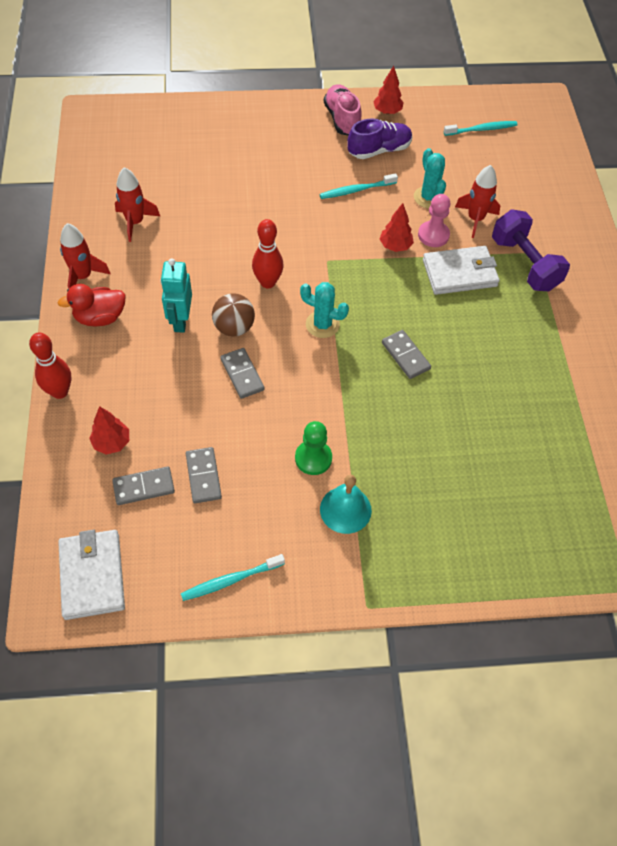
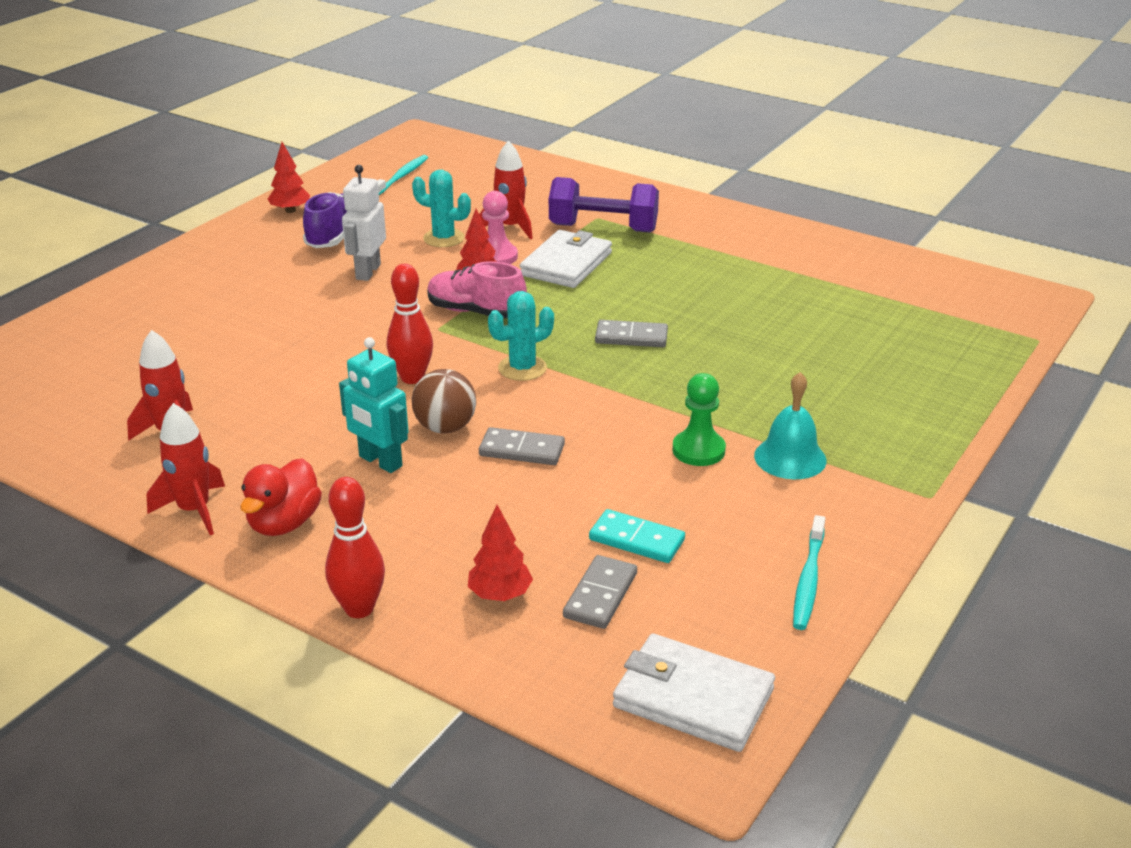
camera: 50 degrees left, 25 degrees down
grey domino [186,447,222,503] -> turquoise domino [589,509,685,563]
turquoise toothbrush [319,173,398,199] -> white robot [342,165,386,281]
pink shoe [324,84,362,136] -> pink shoe moved to [427,261,527,319]

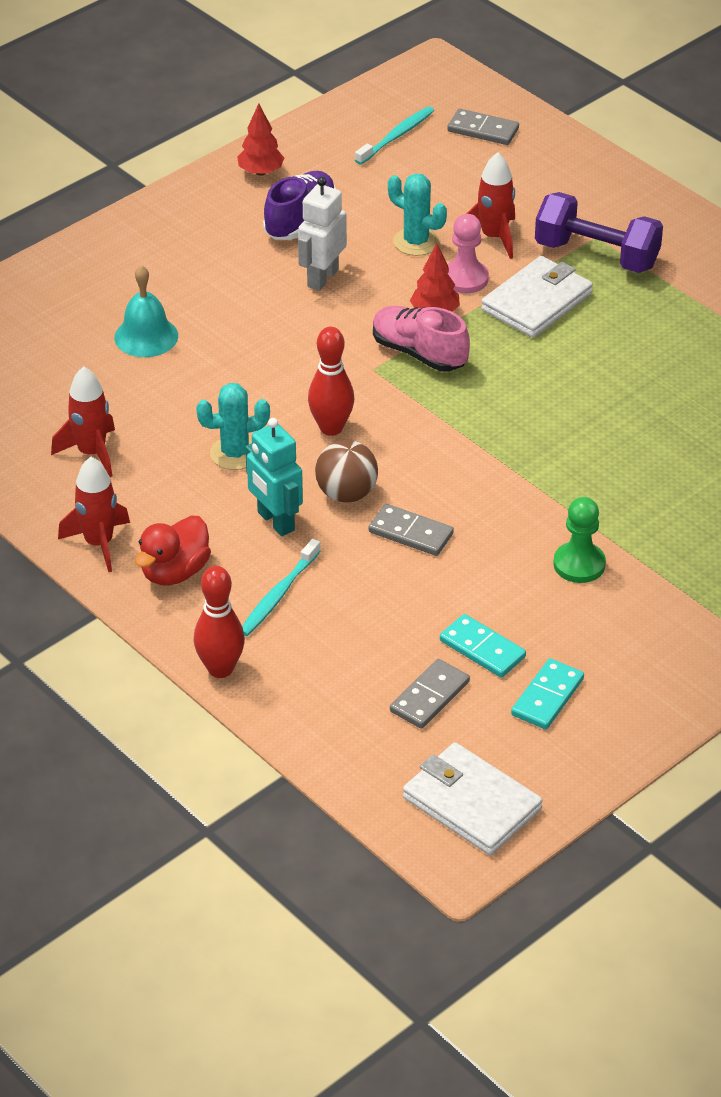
camera: 15 degrees right, 10 degrees up
red tree [468,505,533,601] -> none
turquoise cactus [488,291,554,381] -> turquoise cactus moved to [196,383,270,470]
grey domino [595,320,668,347] -> grey domino moved to [447,109,519,145]
turquoise bell [754,372,827,479] -> turquoise bell moved to [114,265,178,357]
turquoise toothbrush [793,515,825,630] -> turquoise toothbrush moved to [242,539,321,636]
none -> turquoise domino [511,658,584,729]

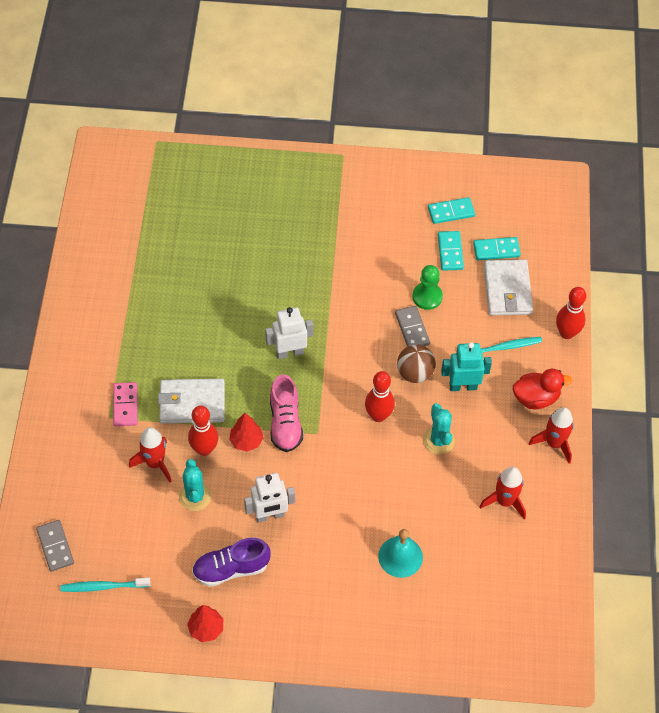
camera: 135 degrees left, 15 degrees up
turquoise cactus [196,383,270,470] -> turquoise cactus turned 45 degrees clockwise [423,403,455,455]
turquoise robot [245,418,303,536] -> turquoise robot turned 105 degrees counterclockwise [441,342,492,391]
grey domino [390,659,470,729] -> turquoise domino [473,237,521,260]
white wallet [403,742,542,855] -> white wallet moved to [484,259,533,315]
pink pawn [448,214,489,294] -> red bowling pin [188,405,218,456]
purple dumbbell [535,192,663,273] -> pink domino [113,382,138,427]
green pawn [553,497,606,583] -> green pawn moved to [412,265,443,310]
none -> white robot [265,307,313,359]

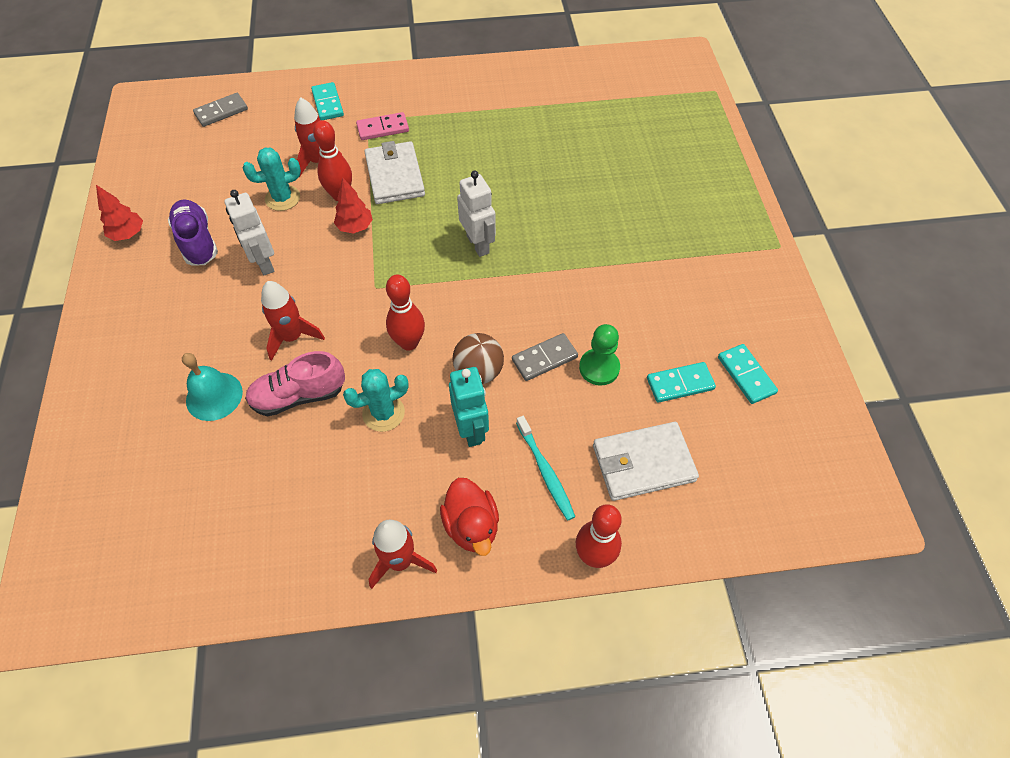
camera: 80 degrees right, 0 degrees up
turquoise toothbrush [60,578,151,592] -> none
pink shoe [270,374,303,452] -> pink shoe moved to [245,351,345,416]
turquoise domino [473,237,521,260] -> turquoise domino moved to [311,82,344,120]
red rocket [480,467,526,520] -> red rocket moved to [261,281,325,361]

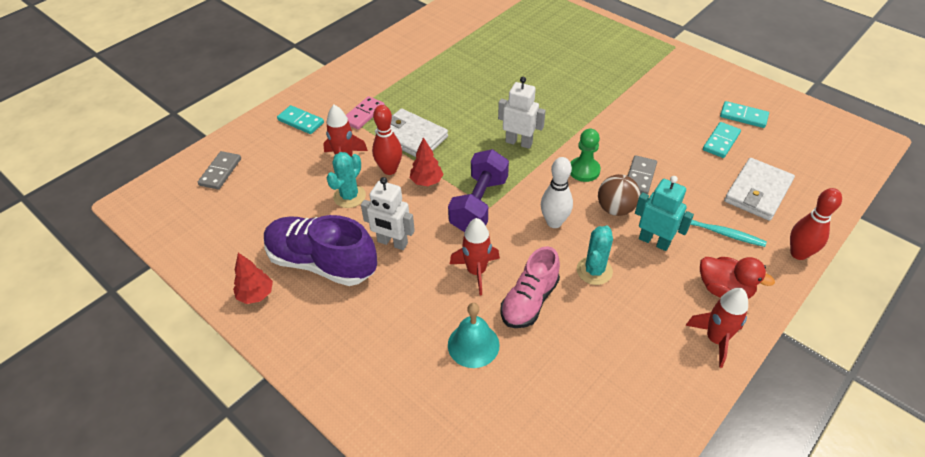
camera: 40 degrees left, 10 degrees down
purple shoe [168,199,218,266] -> purple shoe [264,215,377,286], size x1.50
red bowling pin [386,275,425,351] -> white bowling pin [541,157,573,228]
green pawn [579,324,620,386] -> green pawn moved to [570,129,601,182]
none -> purple dumbbell [448,149,509,232]

